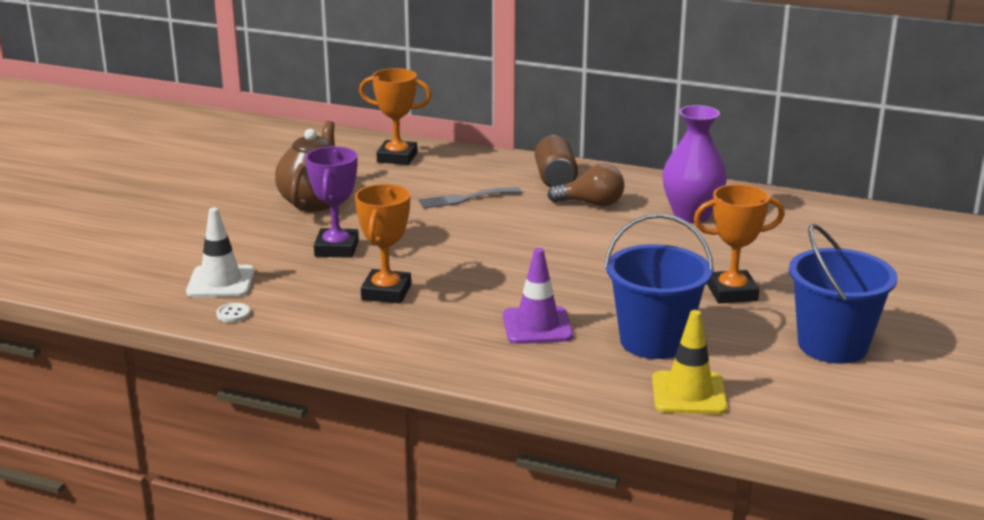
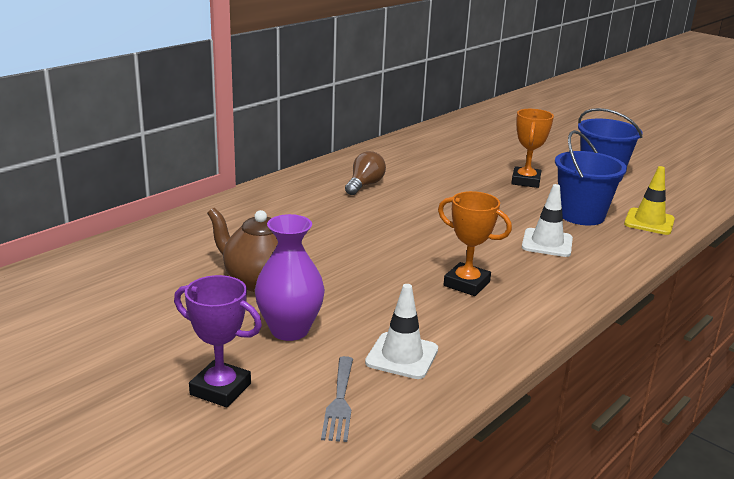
camera: 70 degrees left, 0 degrees up
white button [216,303,250,323] -> none
purple trophy [305,146,359,258] -> purple trophy moved to [174,275,262,407]
orange trophy [359,68,432,165] -> none
grey fork [418,187,521,208] -> grey fork moved to [321,356,353,442]
purple traffic cone [503,248,573,344] -> white traffic cone [522,184,573,257]
brown can [535,135,578,188] -> none
purple vase [662,105,727,223] -> purple vase moved to [255,214,325,341]

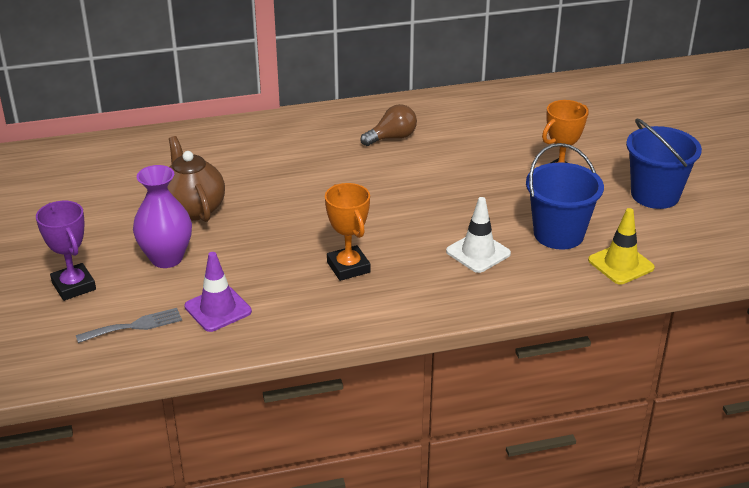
camera: 35 degrees right, 10 degrees up
grey fork [321,356,353,442] -> grey fork turned 150 degrees counterclockwise [76,308,182,343]
white traffic cone [365,284,438,379] -> purple traffic cone [184,252,252,332]

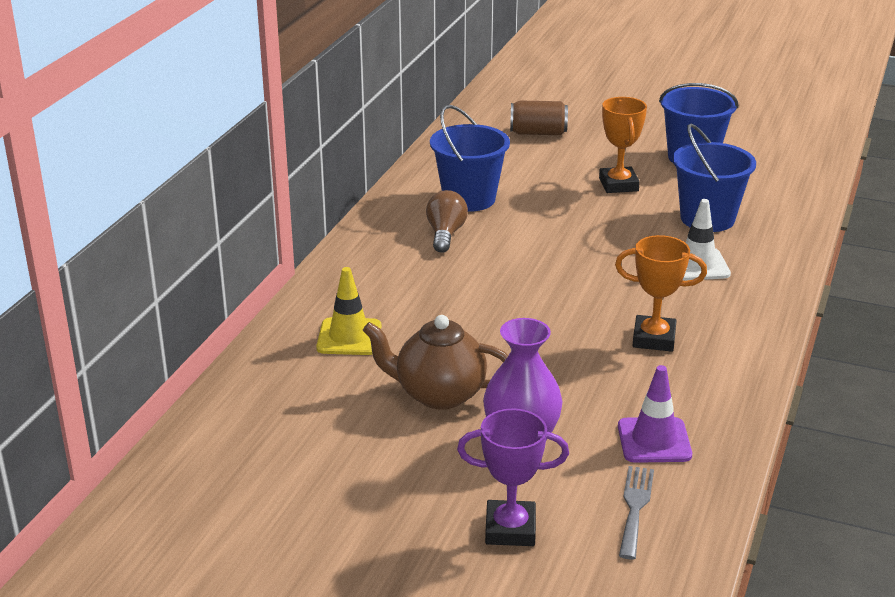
camera: 55 degrees left, 5 degrees down
yellow traffic cone [588,208,655,284] -> yellow traffic cone moved to [316,267,381,355]
none -> blue bucket [430,105,510,212]
none -> brown can [510,100,568,135]

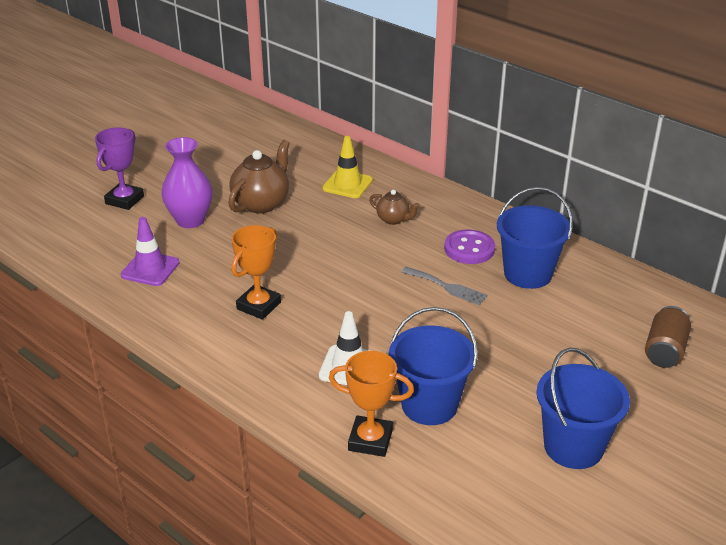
camera: 110 degrees right, 5 degrees up
brown light bulb [426,190,468,253] -> purple button [444,230,495,264]
orange trophy [599,97,647,193] -> orange trophy moved to [329,351,414,457]
grey fork [619,466,654,559] -> grey fork moved to [401,267,487,305]
none -> brown teapot [369,190,420,225]

